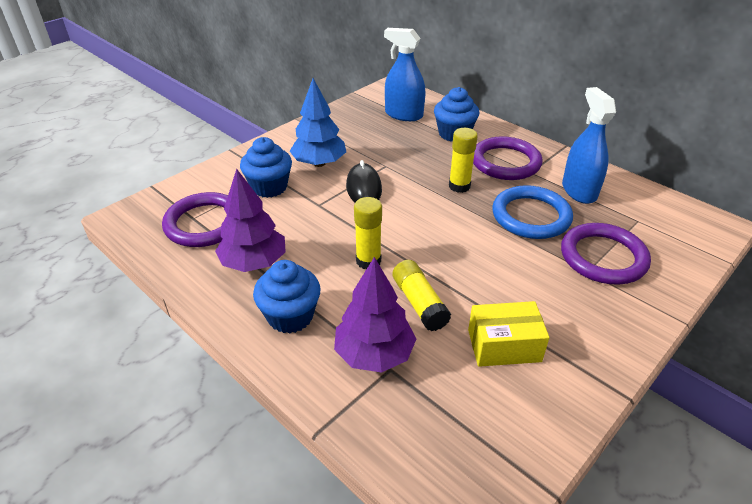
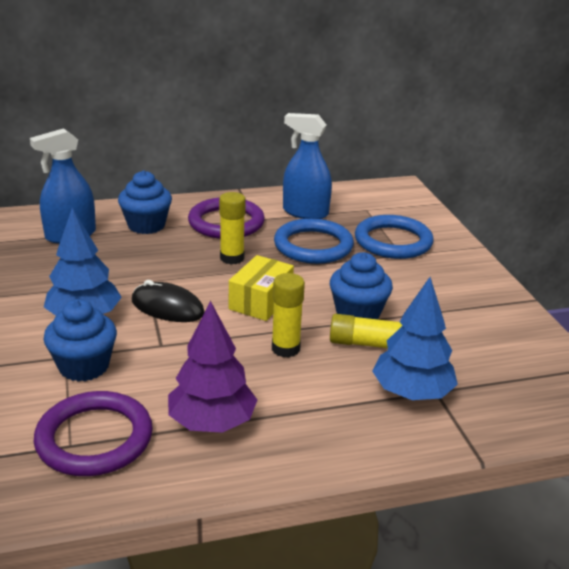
camera: 60 degrees left, 10 degrees down
blue cupcake [253,260,321,334] -> blue cupcake moved to [330,252,393,319]
purple tree [334,257,416,373] -> blue tree [372,277,458,400]
yellow box [468,301,549,367] -> yellow box moved to [229,255,294,321]
purple ring [561,223,651,285] -> blue ring [355,215,434,259]

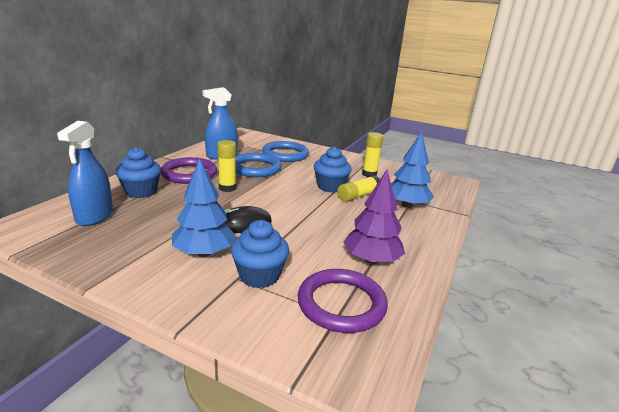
camera: 50 degrees left, 5 degrees down
yellow box [229,255,294,321] -> none
yellow glue stick [272,273,305,358] -> yellow glue stick moved to [362,132,383,177]

